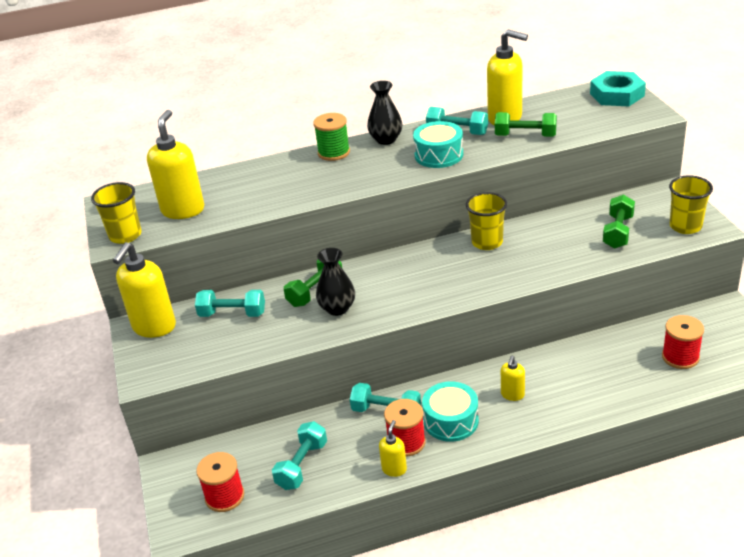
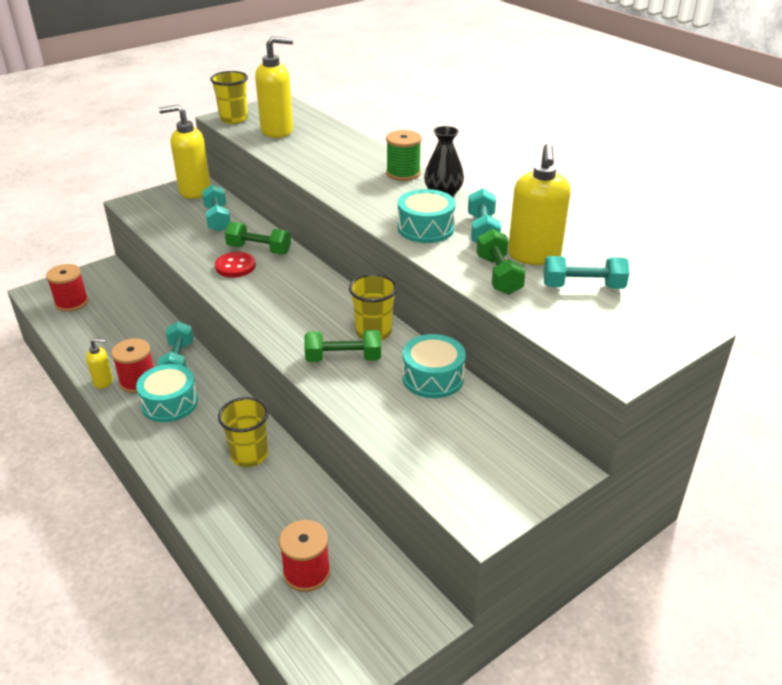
camera: 65 degrees right, 0 degrees up
turquoise dumbbell [272,421,327,490] -> turquoise dumbbell moved to [544,256,629,289]
black vase [316,248,355,316] -> red button [215,252,256,278]
yellow soap dispenser [501,356,525,401] -> none
turquoise nut [590,71,646,106] -> none
green dumbbell [603,194,635,249] -> green dumbbell moved to [305,330,381,362]
yellow cup [669,175,713,234] -> yellow cup moved to [218,397,269,467]
none -> turquoise drum [402,334,466,398]

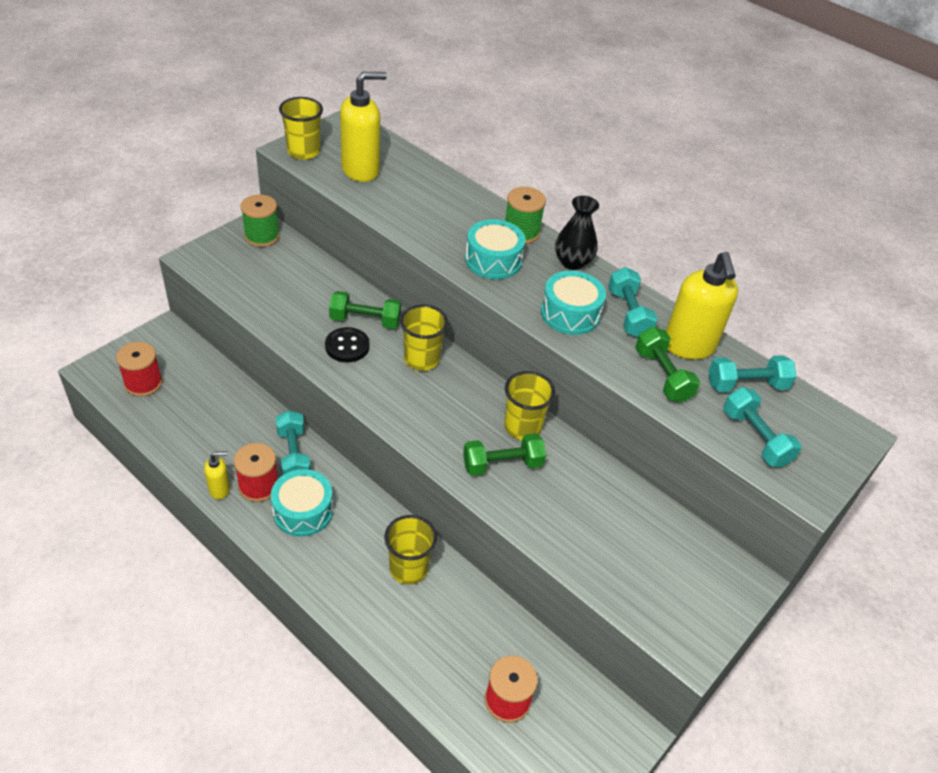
camera: 15 degrees left, 10 degrees up
yellow soap dispenser [159,104,211,199] -> green spool [240,194,280,247]
turquoise dumbbell [202,184,231,232] -> turquoise dumbbell moved to [723,387,801,467]
red button [215,252,256,278] -> black button [325,327,370,363]
turquoise drum [402,334,466,398] -> turquoise drum moved to [465,219,525,279]
none -> yellow cup [400,305,448,371]

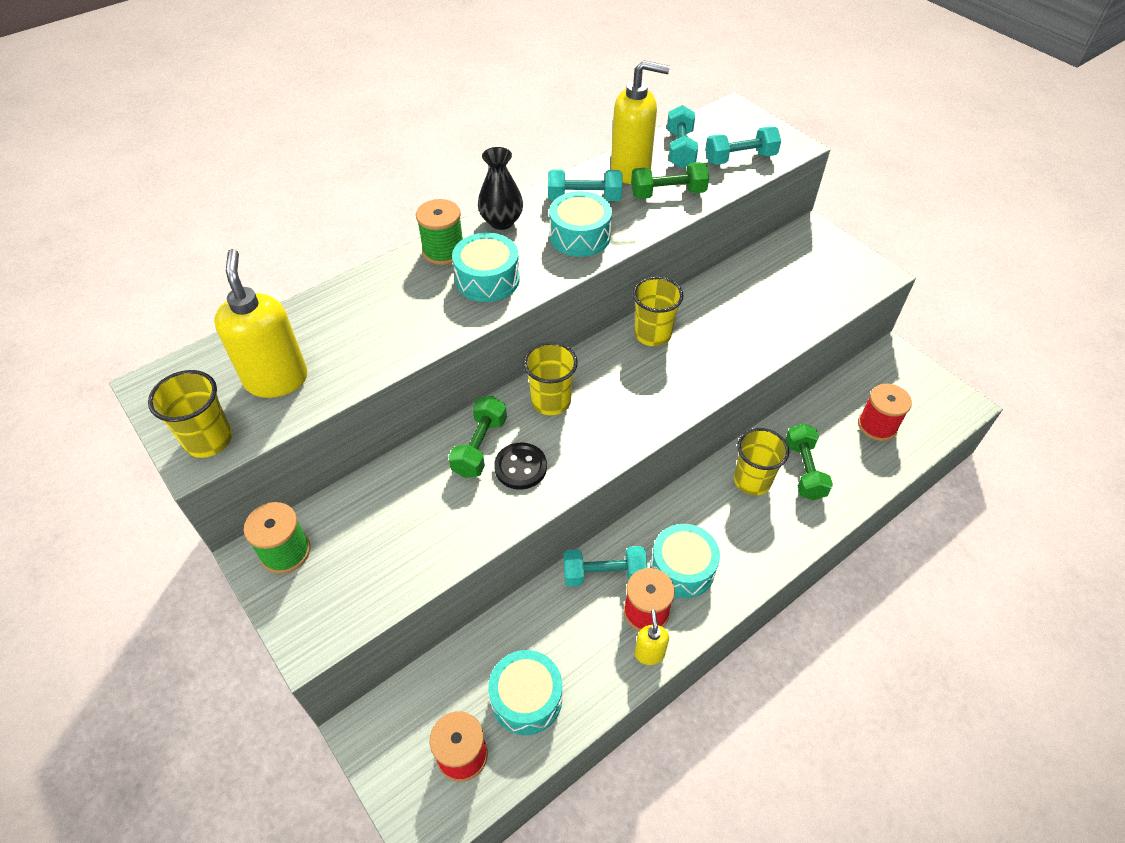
camera: 75 degrees left, 5 degrees up
green dumbbell [463,433,546,476] -> green dumbbell moved to [785,424,833,500]
none -> turquoise drum [488,650,562,735]

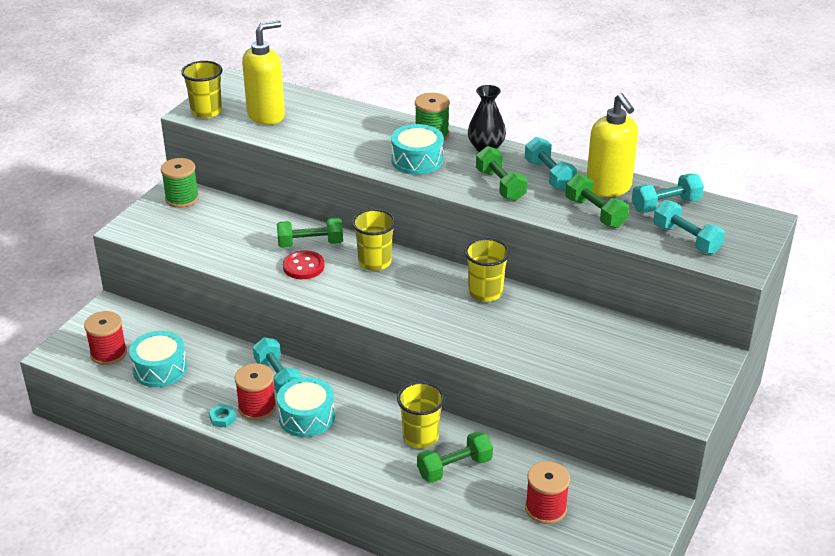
camera: 65 degrees right, 15 degrees down
black button [494,443,547,490] -> red button [283,250,324,279]
turquoise drum [549,191,612,257] -> green dumbbell [476,146,527,201]
yellow soap dispenser [635,610,669,665] -> turquoise nut [209,404,236,427]

